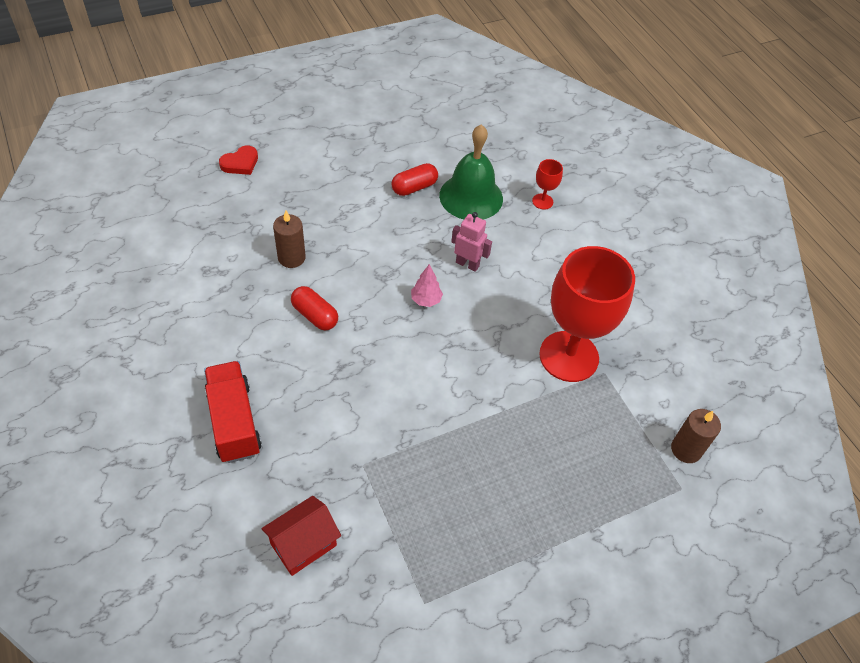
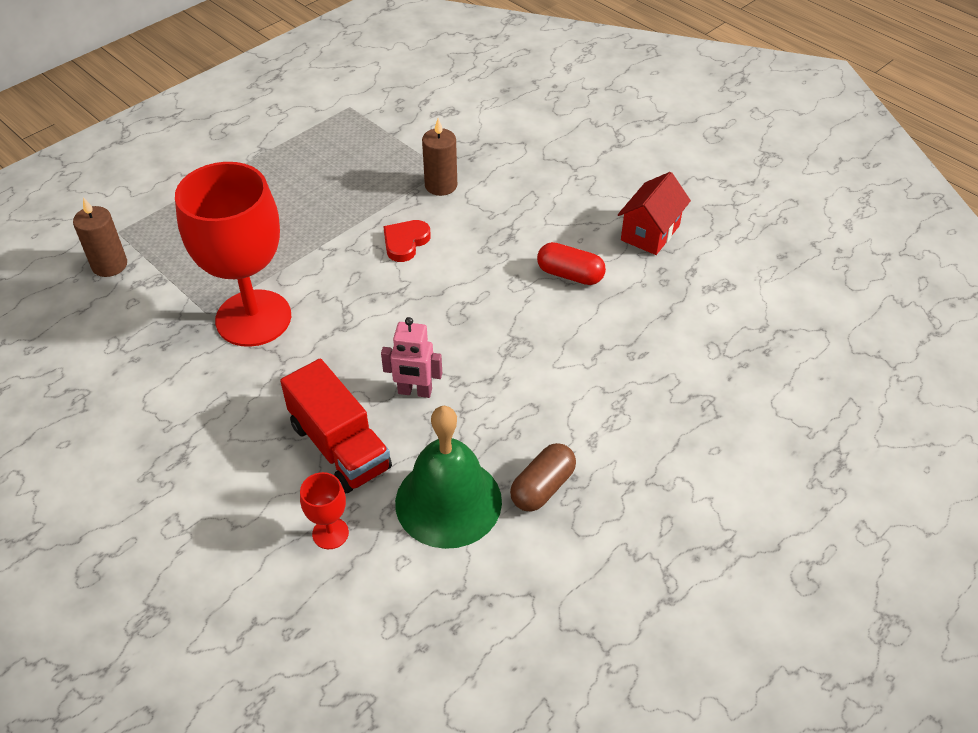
camera: 165 degrees right, 5 degrees down
red truck [204,361,262,463] -> red truck moved to [280,359,392,493]
red heart [219,146,258,175] -> red heart moved to [383,220,431,262]
red house [261,496,341,576] -> red house moved to [618,172,691,255]
brown candle [273,211,306,268] -> brown candle moved to [422,118,457,196]
red capsule [391,163,438,196] -> brown capsule [510,443,576,511]
pink tree [411,264,443,307] -> none

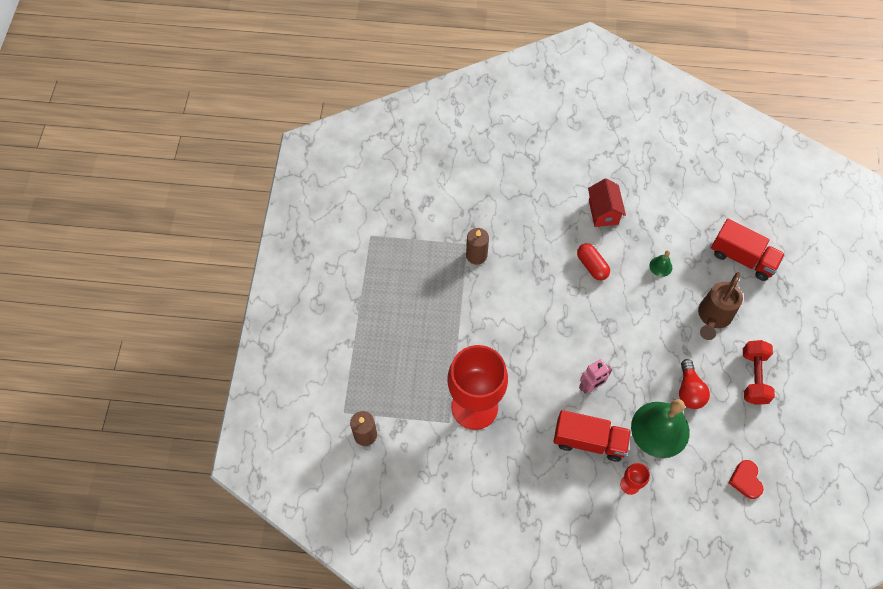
camera: 40 degrees left, 15 degrees up
red heart [383,220,431,262] -> red heart moved to [729,460,764,499]
brown capsule [510,443,576,511] -> red light bulb [679,359,710,409]
red capsule [537,242,606,285] -> red capsule turned 75 degrees clockwise [577,243,610,280]
none -> green bell [649,250,672,277]
none -> brown watering can [698,272,743,340]
none -> red truck [711,219,785,281]
none -> red dumbbell [743,340,775,405]

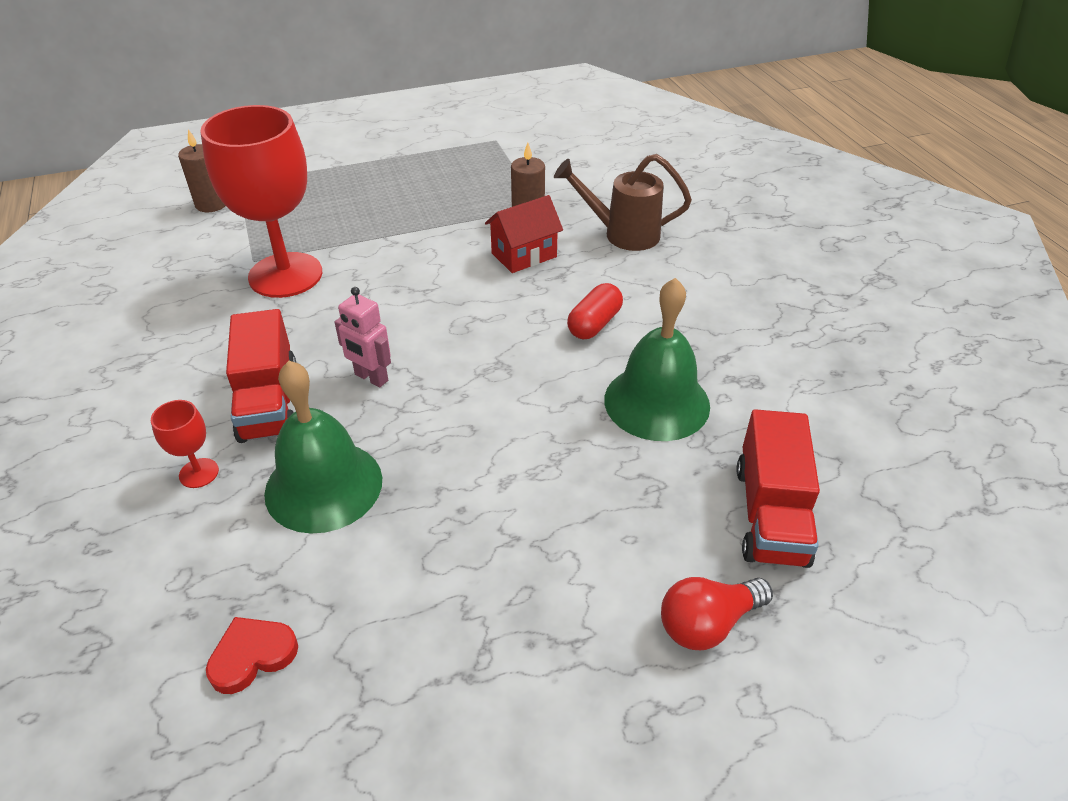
camera: 65 degrees right, 20 degrees down
red house [588,178,626,227] -> red house moved to [485,195,563,273]
green bell [649,250,672,277] -> green bell [604,278,710,441], size x2.35
red light bulb [679,359,710,409] -> red light bulb moved to [661,577,773,650]
brown watering can [698,272,743,340] -> brown watering can moved to [554,154,692,251]
red dumbbell [743,340,775,405] -> none

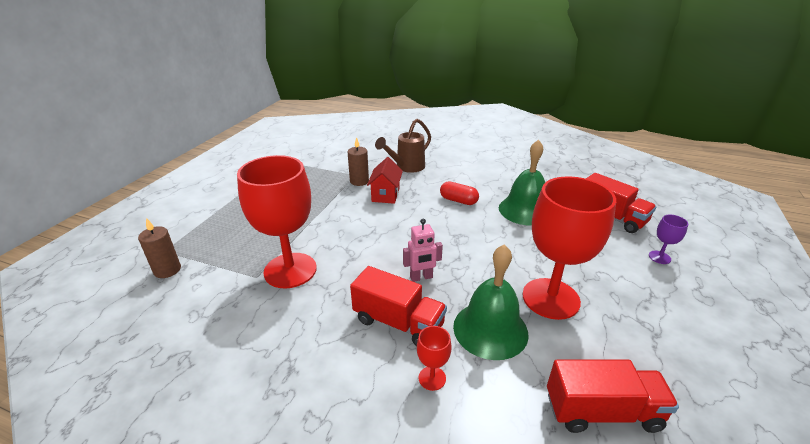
camera: 50 degrees left, 10 degrees down
red heart [206,617,298,694] -> red truck [547,360,679,433]
red capsule [567,283,623,339] -> red capsule turned 45 degrees counterclockwise [440,181,479,205]
red light bulb [661,577,773,650] -> purple goblet [649,215,688,264]
none -> red goblet [522,176,616,320]

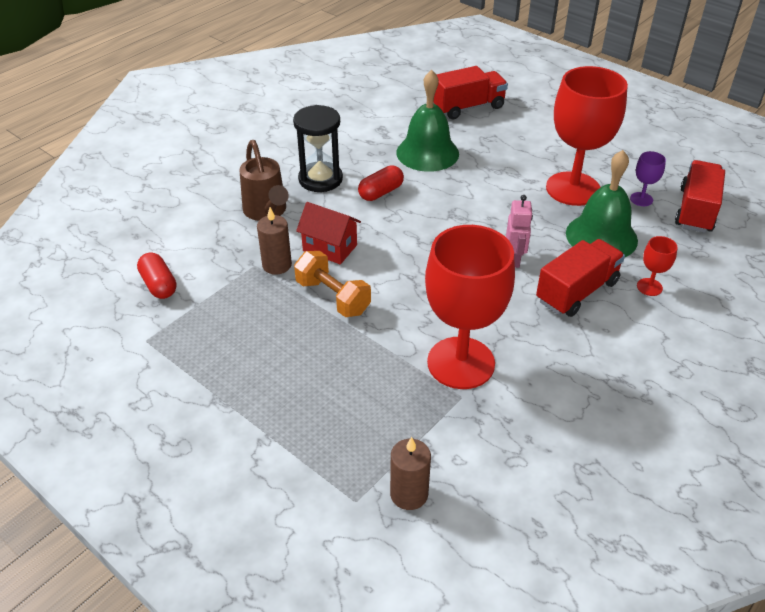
camera: 70 degrees left, 10 degrees up
purple goblet [649,215,688,264] -> purple goblet moved to [630,151,666,206]
none -> red capsule [137,252,176,299]
none -> black hourglass [293,105,343,192]
none -> orange dumbbell [294,251,371,317]

